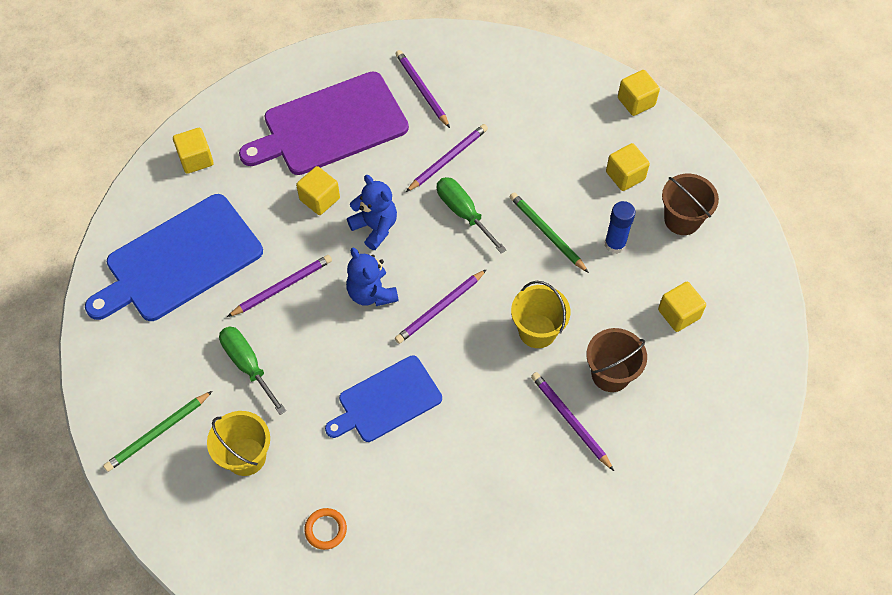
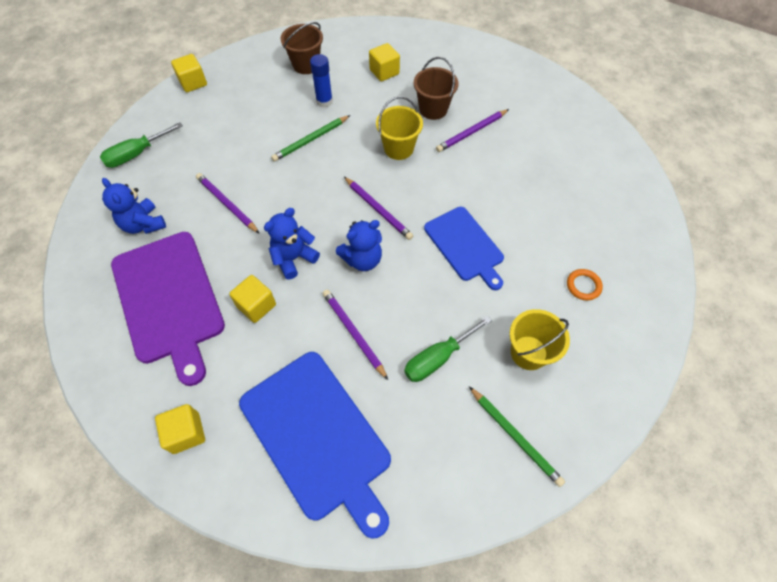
camera: 90 degrees left, 0 degrees up
purple pencil [395,50,450,128] -> blue teddy bear [102,178,166,234]
green screwdriver [437,177,507,253] -> green screwdriver moved to [100,122,183,168]
yellow cube [606,143,650,191] -> none

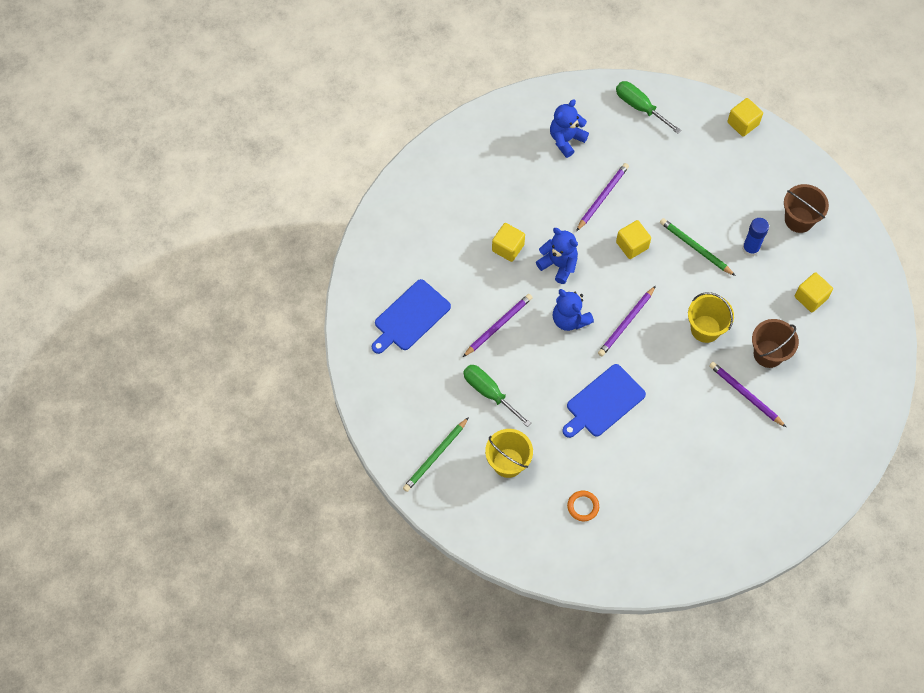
camera: 80 degrees right, 5 degrees up
purple cutting board [111,232,225,386] -> none
yellow cube [155,404,205,454] -> yellow cube moved to [616,220,651,259]
blue cutting board [239,352,391,539] -> blue cutting board [372,279,451,354], size x0.62

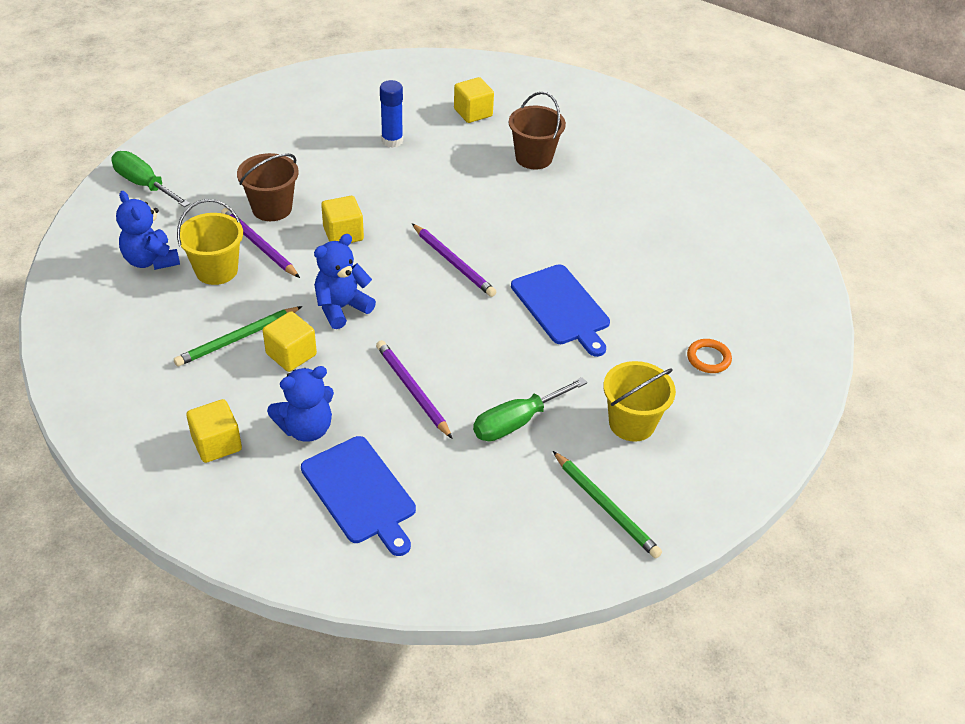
camera: 80 degrees left, 20 degrees down
blue teddy bear [553,289,594,331] -> blue teddy bear moved to [267,366,334,442]
green screwdriver [616,81,681,134] -> green screwdriver turned 75 degrees clockwise [111,151,190,207]
green pencil [660,218,735,276] -> green pencil moved to [174,306,302,367]
yellow bucket [688,292,734,343] -> yellow bucket moved to [177,199,243,285]
purple pencil [709,362,786,427] -> none
yellow cube [727,98,763,137] -> yellow cube moved to [186,399,242,463]
brown bucket [784,184,829,233] -> brown bucket moved to [237,153,299,221]

